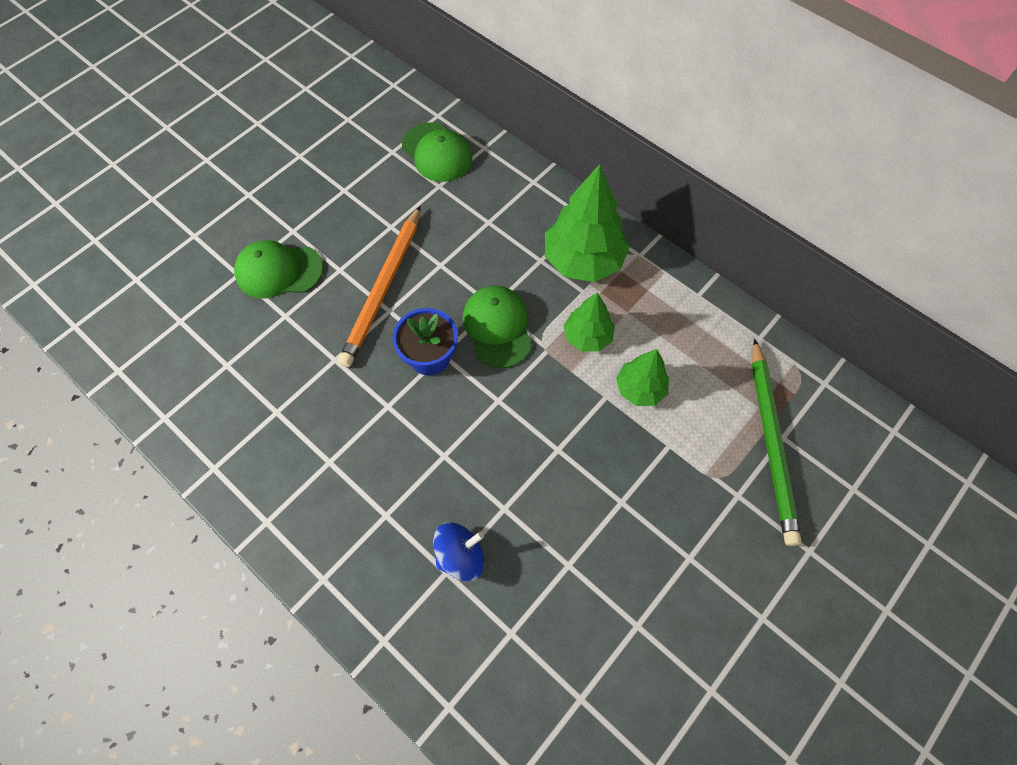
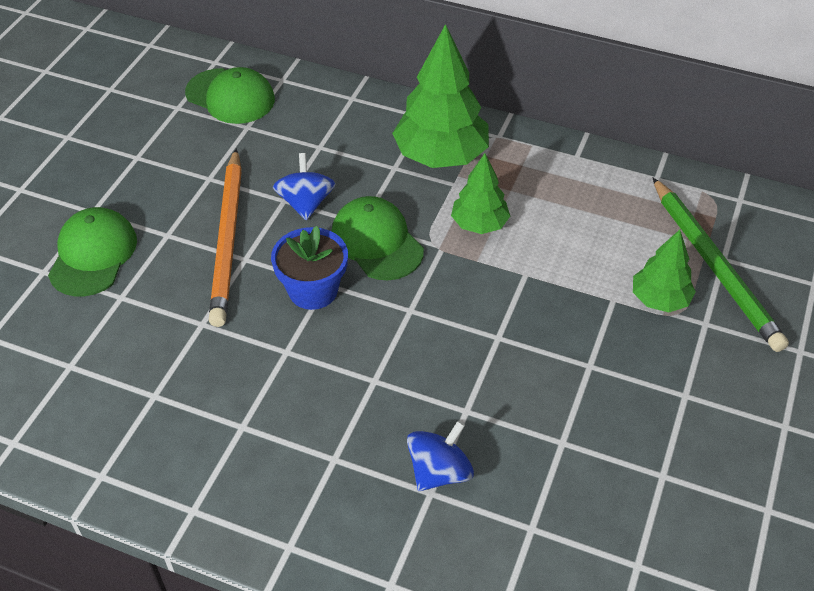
camera: 20 degrees left, 15 degrees down
green cap [234,240,323,299] -> green cap turned 120 degrees clockwise [48,207,137,296]
green tree [616,349,669,406] -> green tree moved to [633,230,696,312]
none -> blue spinning top [273,153,336,220]

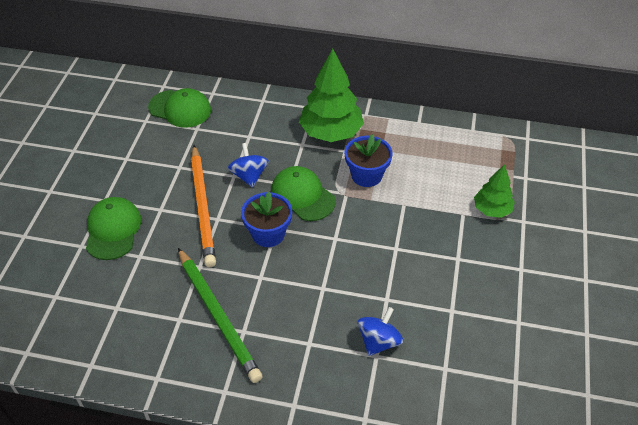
camera: 10 degrees left, 0 degrees up
green tree [451,153,510,234] -> blue flower pot [345,134,392,187]
green pencil [653,178,789,352] -> green pencil moved to [178,248,263,383]

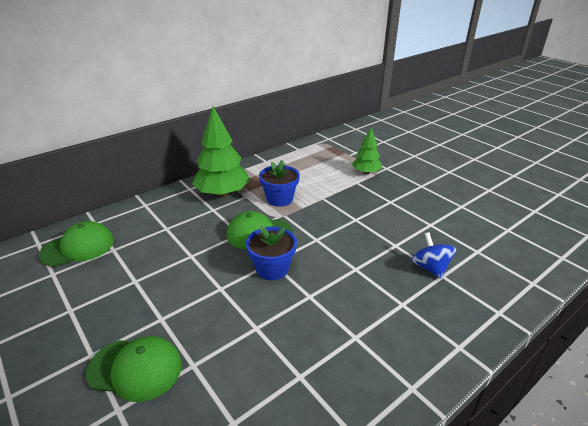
camera: 50 degrees left, 15 degrees down
green cap [86,197,141,260] -> green cap turned 150 degrees clockwise [86,336,182,402]
green pencil [178,248,263,383] -> none
orange pencil [191,145,216,267] -> none
blue spinning top [227,143,269,188] -> none

